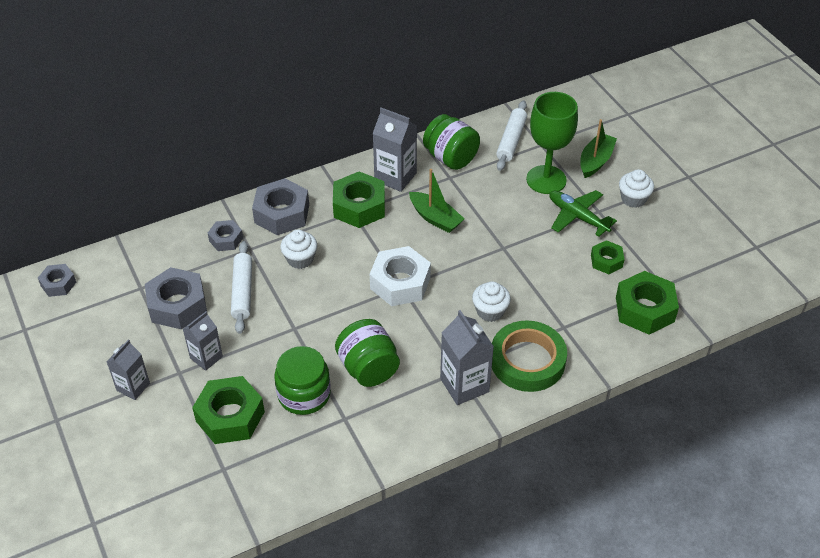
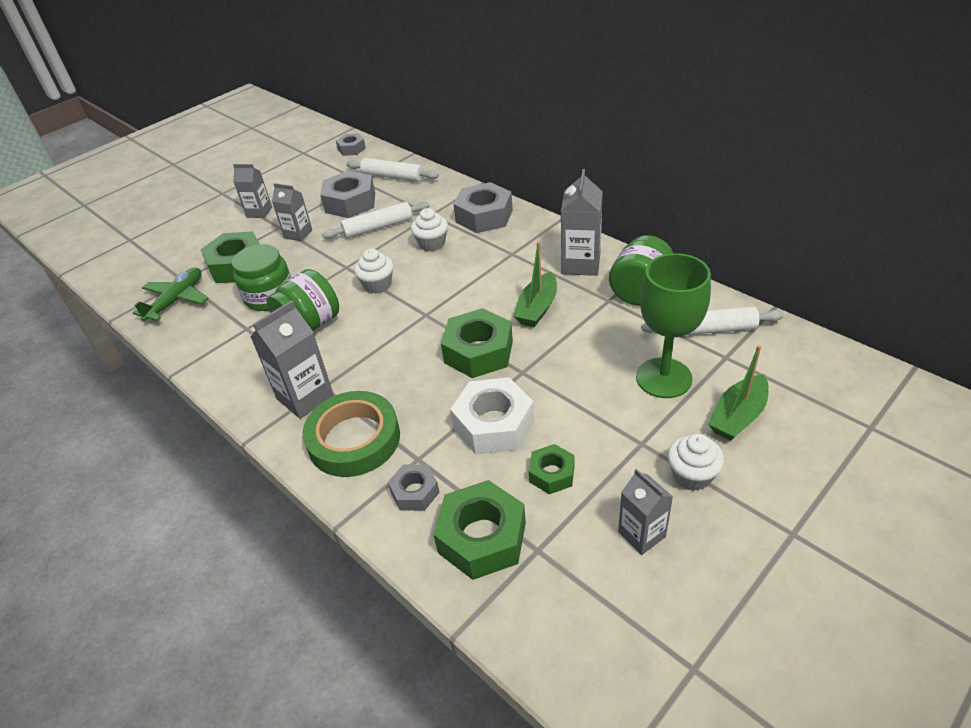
camera: 75 degrees right, 5 degrees down
grey nut [208,220,243,251] -> grey nut moved to [388,464,440,511]
green nut [333,171,385,228] -> green nut moved to [441,308,513,378]
white nut [370,246,431,306] -> white nut moved to [450,377,534,454]
white cupcake [472,281,511,322] -> white cupcake moved to [354,249,393,294]
green plane [549,190,617,237] -> green plane moved to [133,268,209,321]
green boat [580,119,617,178] -> green boat turned 120 degrees clockwise [708,345,769,441]
none -> white rolling pin [346,158,439,182]
none -> grey carton [618,469,673,555]

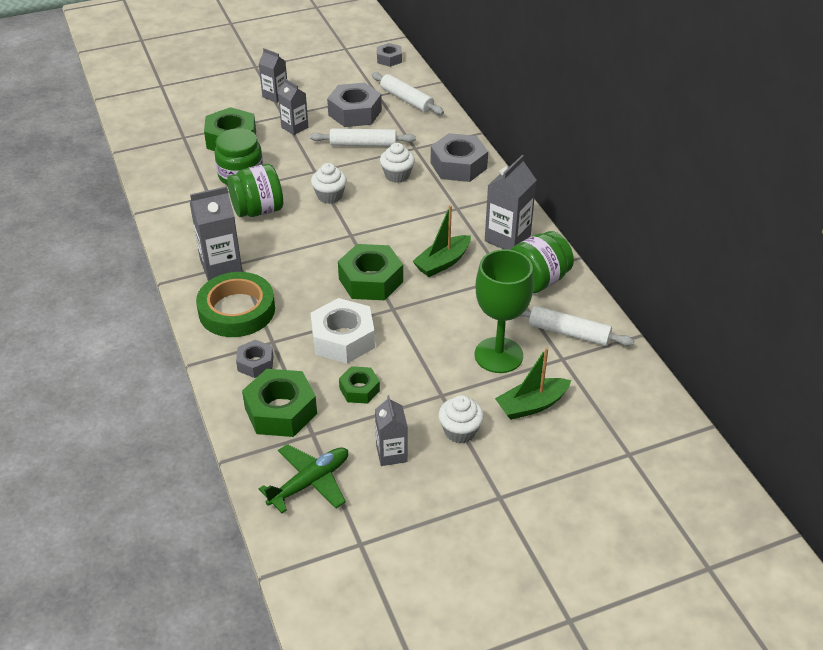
camera: 20 degrees right, 0 degrees up
green plane [133,268,209,321] -> green plane moved to [259,444,348,513]

